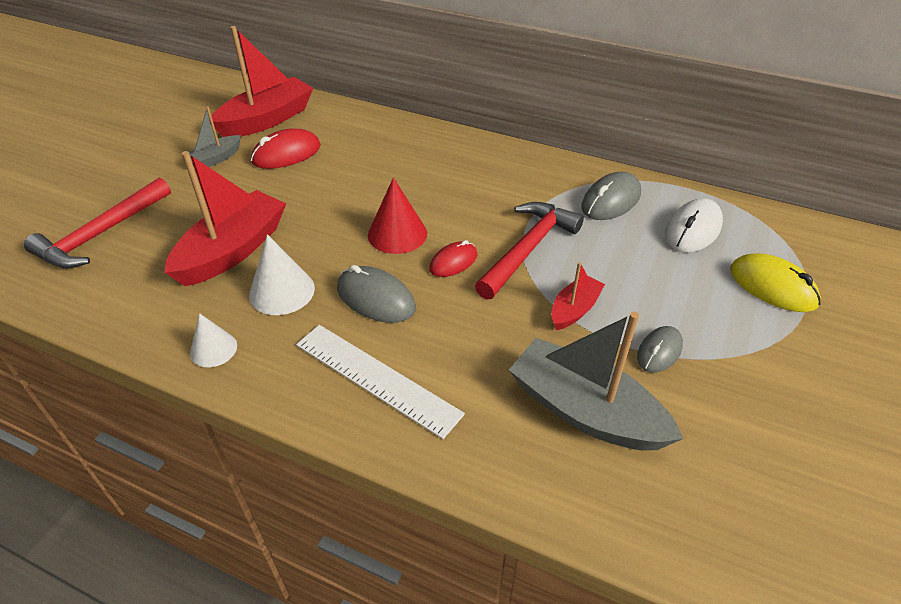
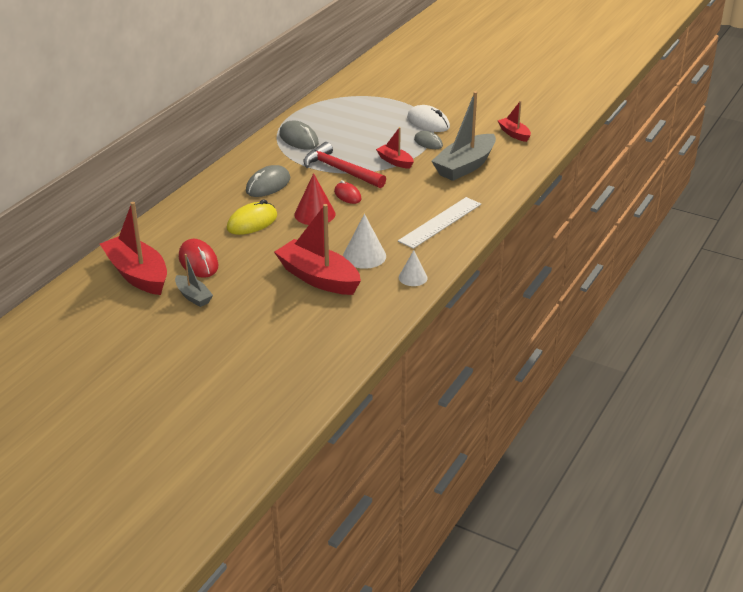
camera: 85 degrees left, 10 degrees down
red hammer [24,177,171,268] -> none
grey mouse [337,265,416,323] -> grey mouse moved to [246,165,290,197]
white mouse [665,198,723,252] -> white mouse moved to [407,105,450,132]
yellow mouse [730,253,821,312] -> yellow mouse moved to [227,199,277,235]
none -> red boat [498,101,531,142]

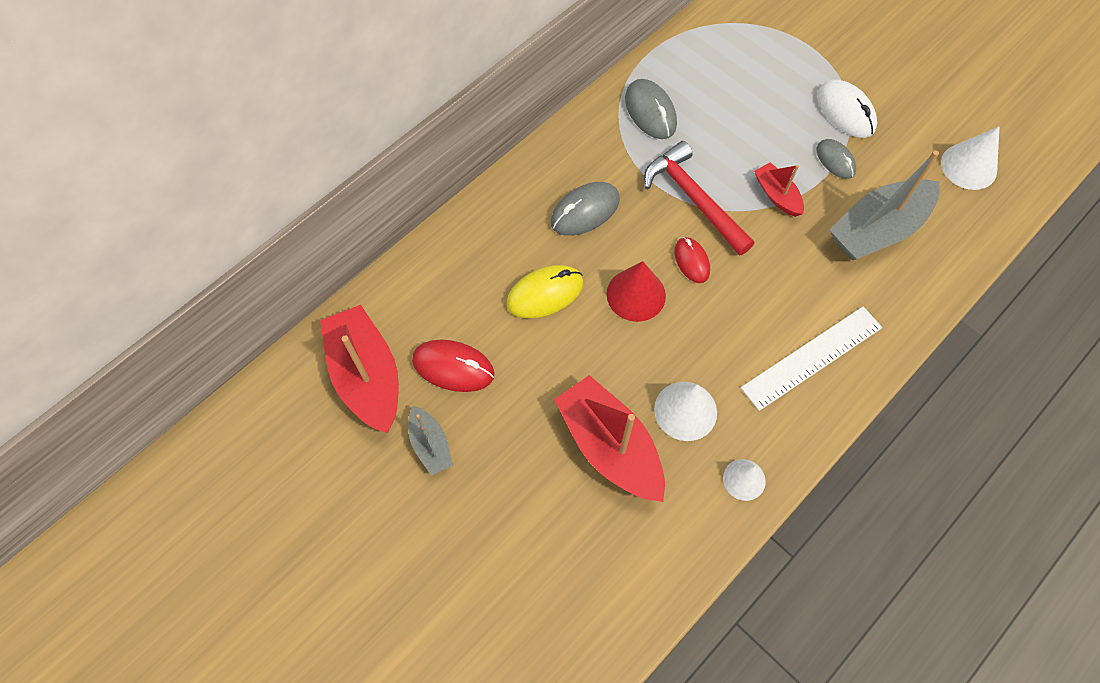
camera: 15 degrees right, 30 degrees up
red mouse [179,239,219,278] -> red mouse turned 60 degrees counterclockwise [412,340,495,392]
red boat [498,101,531,142] -> white cone [941,126,1000,190]

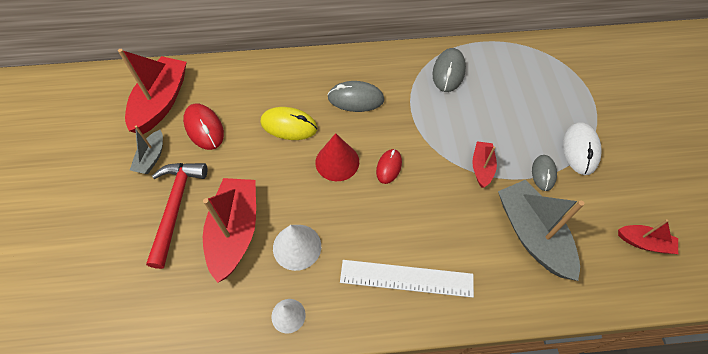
camera: 40 degrees right, 5 degrees down
red hammer [644,141,755,256] -> red hammer moved to [146,163,208,269]
grey boat [829,150,940,260] -> grey boat turned 60 degrees clockwise [498,180,584,281]
white cone [941,126,1000,190] -> red boat [618,219,678,254]

